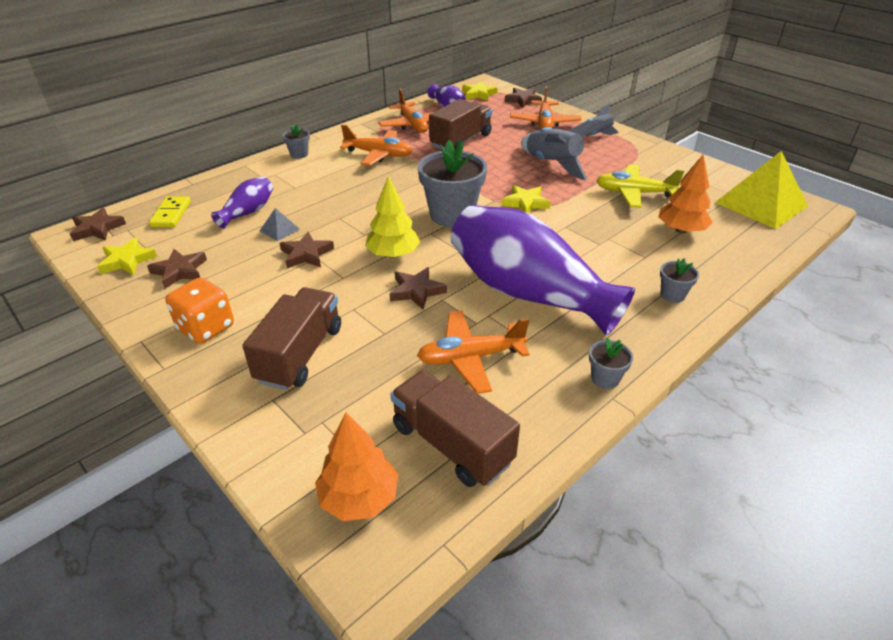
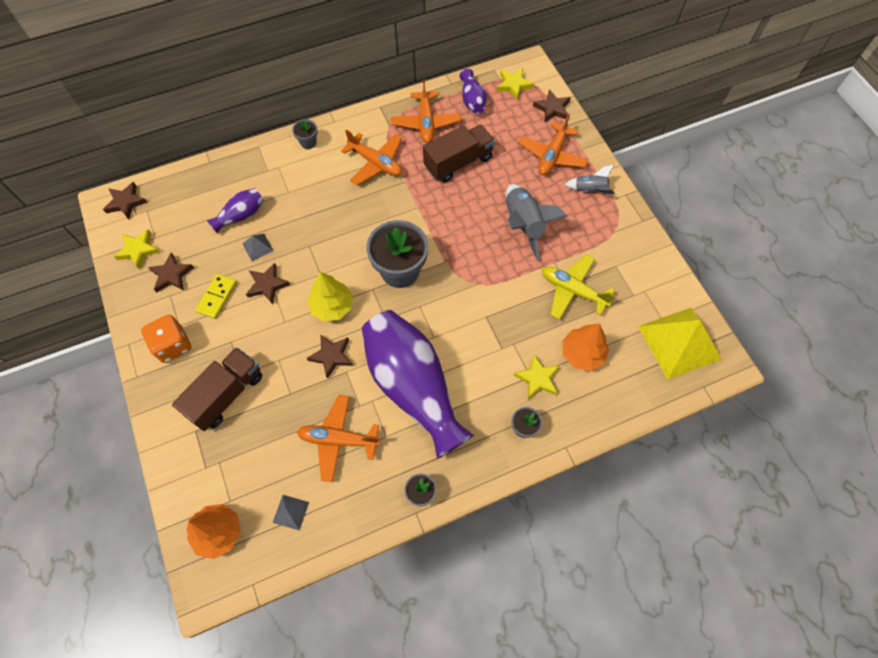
camera: 20 degrees right, 25 degrees up
yellow domino [149,196,191,227] -> yellow domino moved to [195,274,237,319]
brown truck [390,370,520,487] -> grey pyramid [273,495,309,530]
yellow star [502,185,551,213] -> yellow star moved to [514,354,560,399]

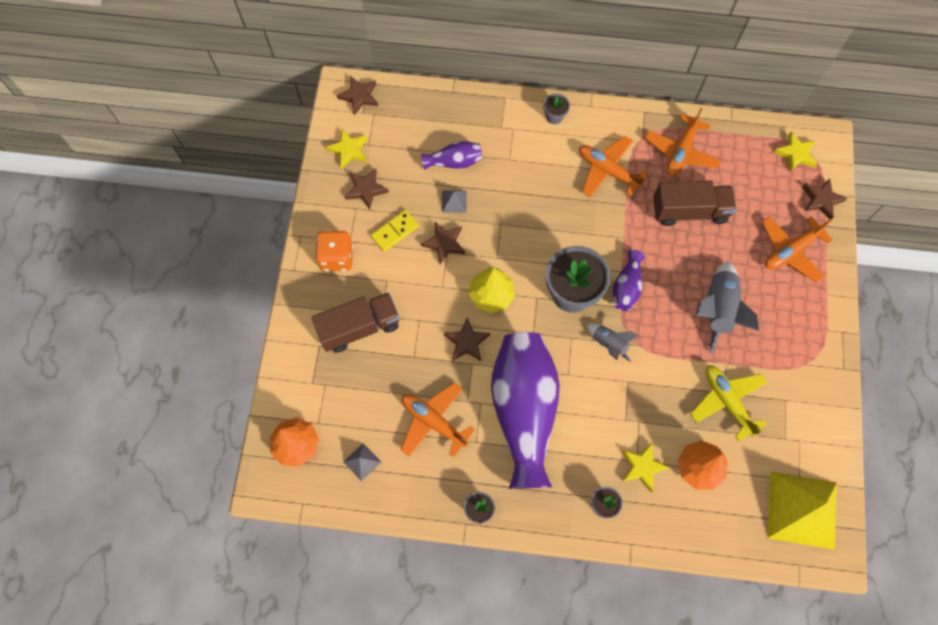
camera: 30 degrees right, 5 degrees up
orange plane [341,129,402,185] -> orange plane turned 150 degrees clockwise [579,136,648,197]
purple vase [460,69,487,114] -> purple vase moved to [613,250,645,311]
grey rocket [564,165,615,194] -> grey rocket moved to [587,323,640,362]

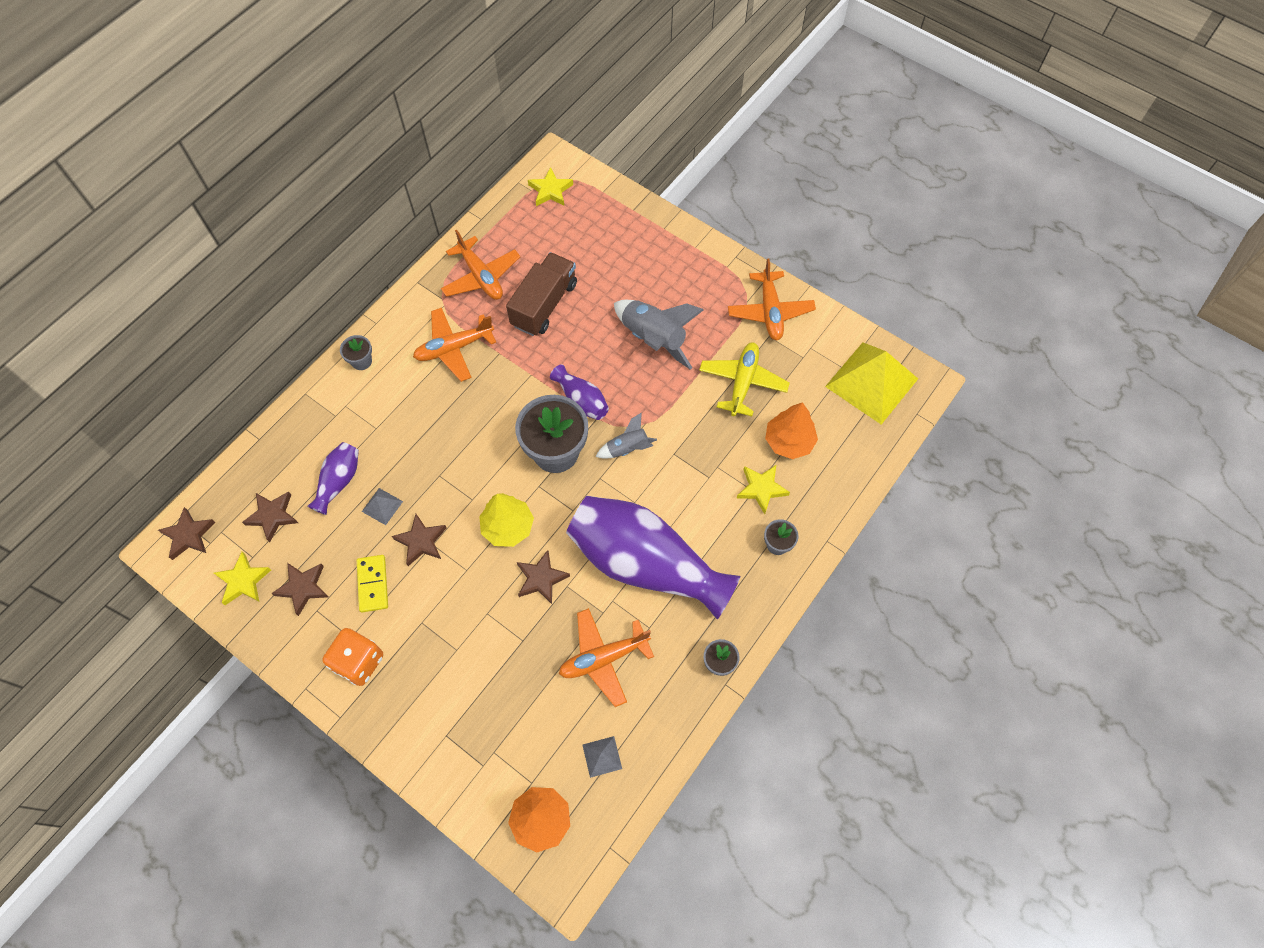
camera: 60 degrees left, 5 degrees down
brown truck [312,292,400,353] -> none
yellow plane [690,365,767,441] -> yellow plane turned 105 degrees clockwise [699,342,790,416]
orange plane [762,216,833,283] -> orange plane moved to [728,258,816,341]
brown star [802,178,848,219] -> brown star moved to [242,491,298,542]

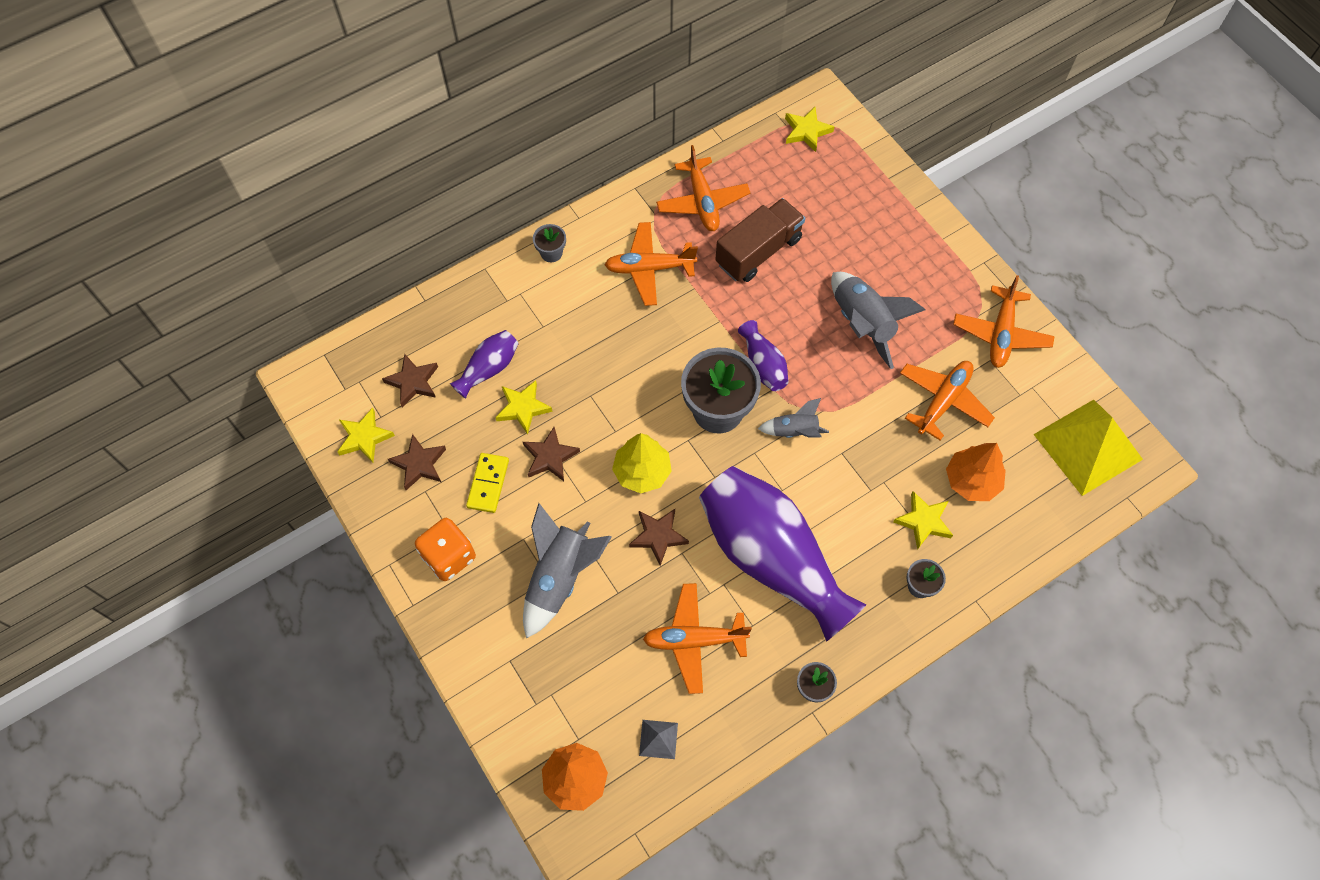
camera: 20 degrees right, 0 degrees up
brown star [158,507,216,560] -> none
grey pyramid [362,488,403,525] -> yellow star [495,380,553,435]
yellow plane [699,342,790,416] -> orange plane [900,361,995,440]
none -> grey rocket [523,503,612,639]

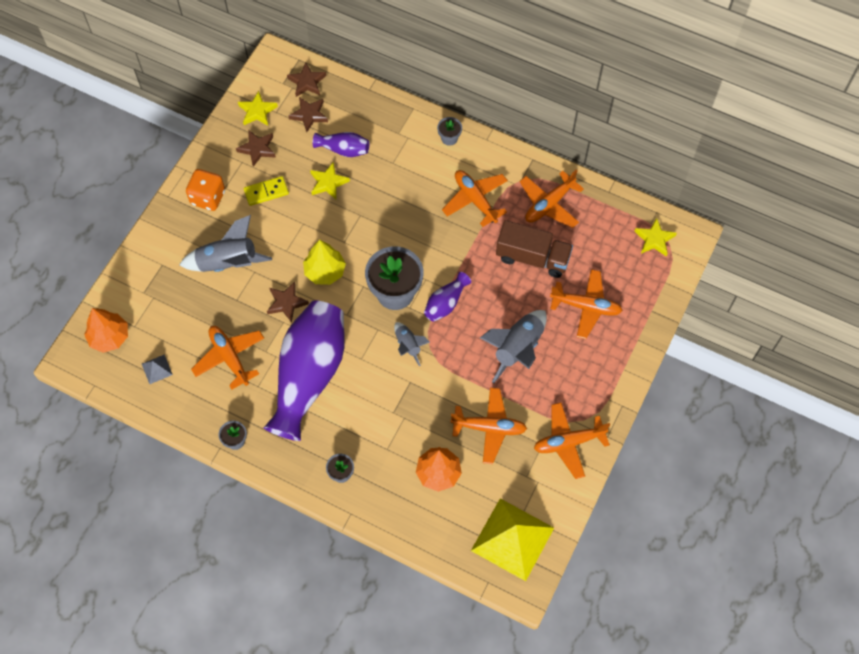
camera: 60 degrees right, 0 degrees up
brown star [523,427,580,481] -> brown star moved to [287,62,326,97]
yellow star [893,491,953,550] -> none
none -> orange plane [550,269,623,339]

